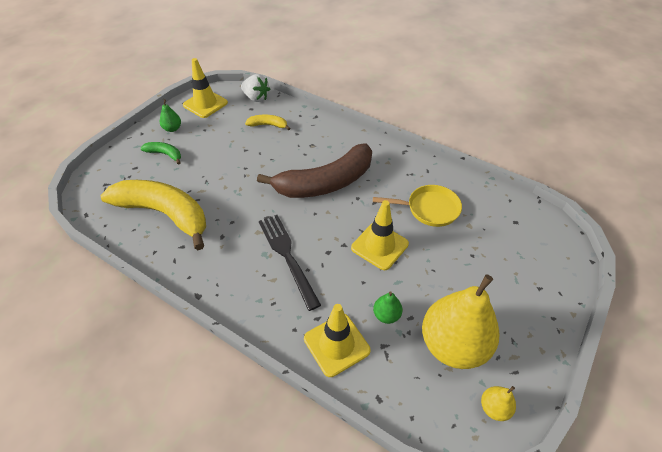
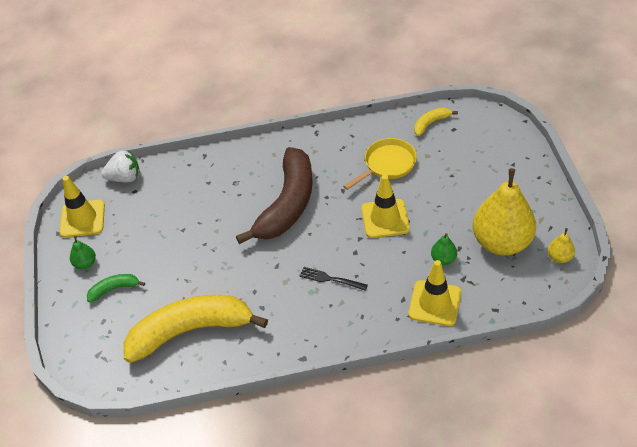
camera: 40 degrees left, 0 degrees up
yellow banana [245,114,291,130] -> yellow banana moved to [414,107,458,136]
black fork [259,215,321,311] -> black fork [300,267,368,291], size x0.57

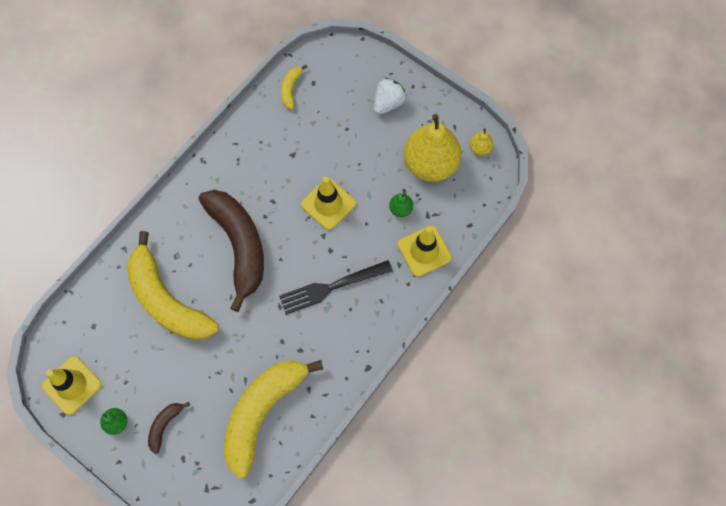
camera: 45 degrees left, 20 degrees up
green banana [87,274,145,302] -> brown banana [148,402,190,454]
white strawberry [101,150,140,182] -> white strawberry moved to [374,78,407,115]
black fork [300,267,368,291] -> black fork [279,260,393,315], size x1.76
yellow pan [343,138,417,190] -> none
none -> yellow banana [127,231,219,340]

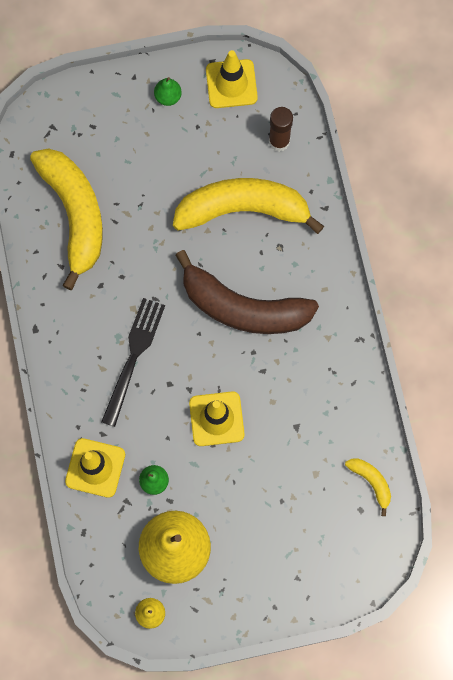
camera: 130 degrees right, 5 degrees up
brown banana [148,402,190,454] -> none
white strawberry [374,78,407,115] -> none
none -> brown glue stick [269,107,293,152]

